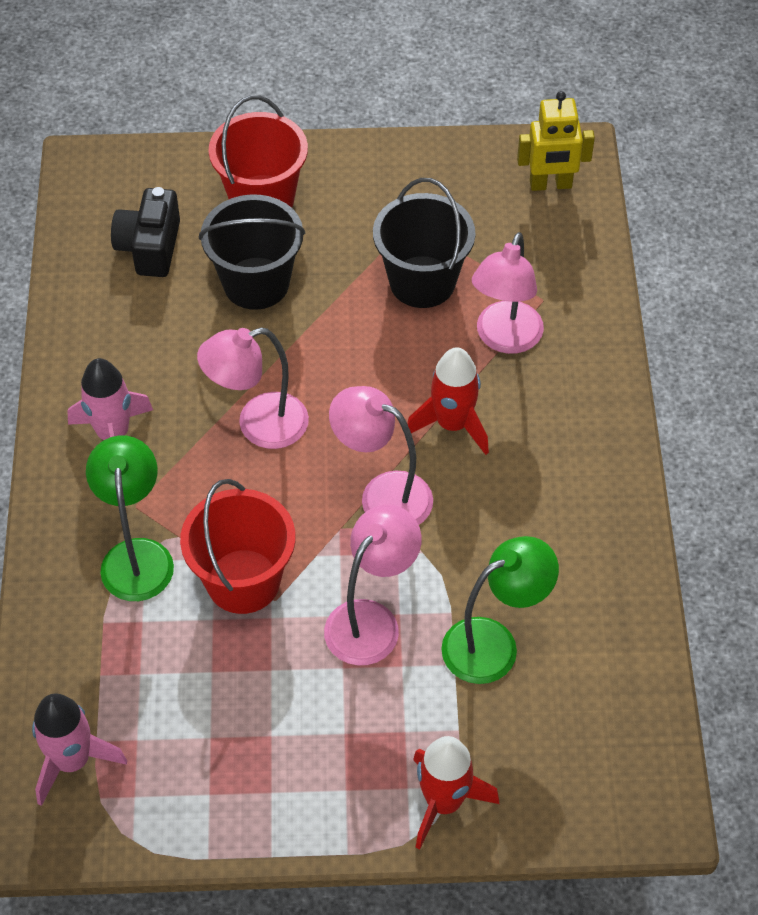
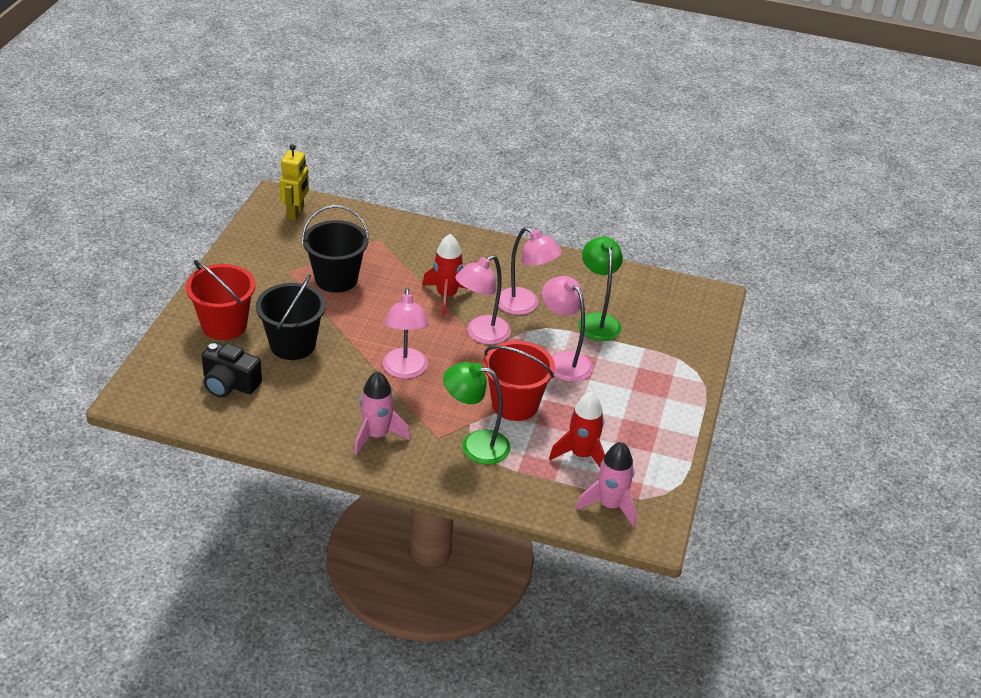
camera: 75 degrees left, 15 degrees down
red rocket [413,736,499,850] -> red rocket moved to [549,391,605,467]
pink lamp [472,232,544,354] -> pink lamp moved to [498,227,562,315]

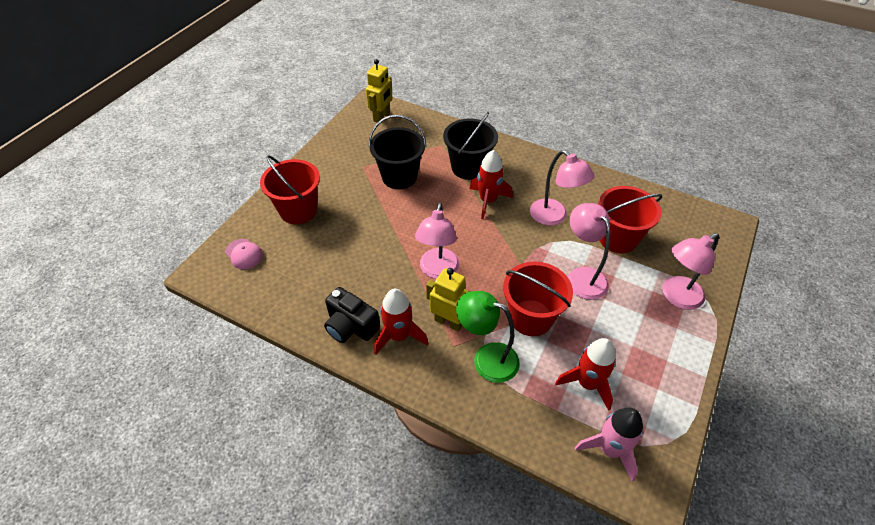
camera: 15 degrees right, 10 degrees up
black camera [202,342,262,398] -> black camera moved to [324,287,380,343]
black bucket [256,274,326,360] -> black bucket moved to [443,112,498,180]
pink rocket [354,371,410,455] -> red rocket [374,289,428,355]
pink lamp [455,255,511,344] -> pink lamp moved to [663,233,719,310]
green lamp [578,237,623,341] -> red bucket [598,186,662,253]
none -> pink cap [225,239,263,269]
none -> yellow robot [426,268,469,332]

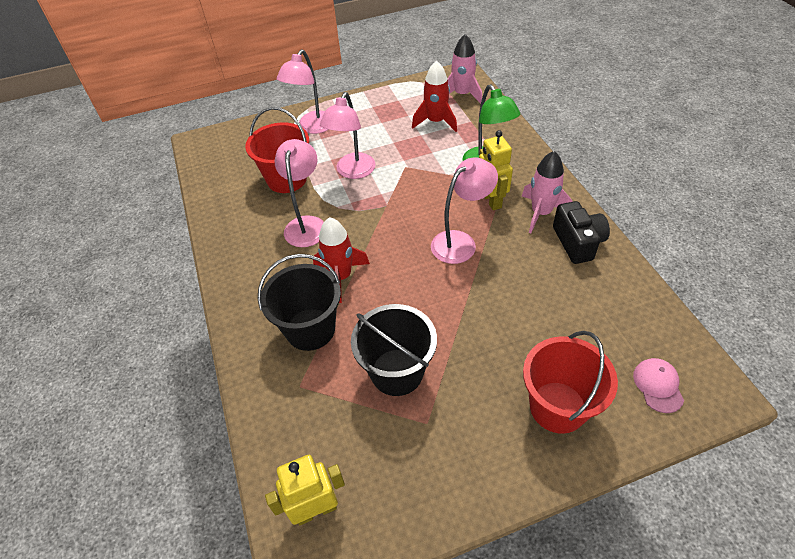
camera: 135 degrees left, 0 degrees up
red rocket [374,289,428,355] -> pink rocket [521,151,573,233]
red bucket [503,261,573,336] -> none
pink lamp [663,233,719,310] -> pink lamp turned 105 degrees clockwise [277,49,329,134]

